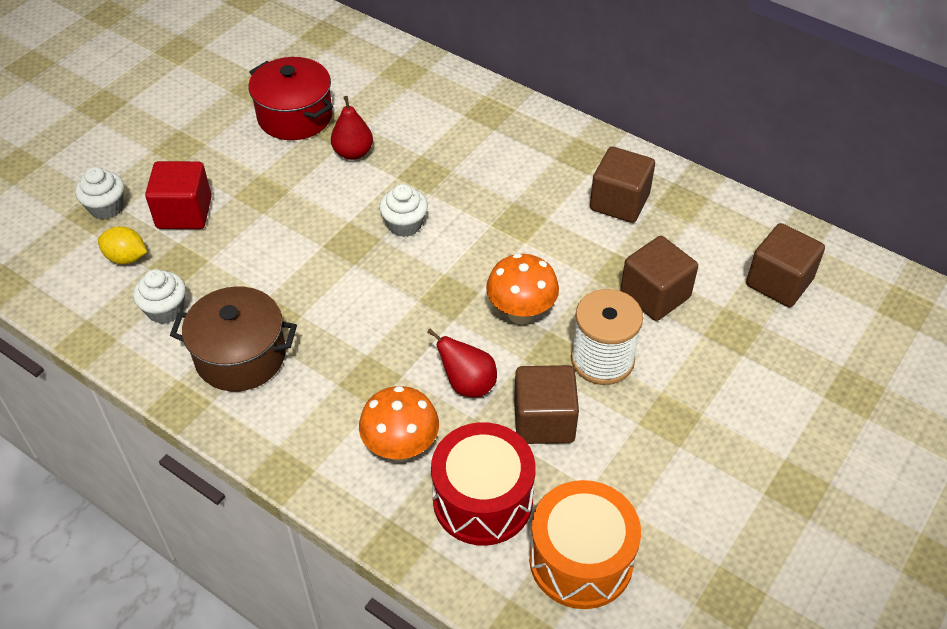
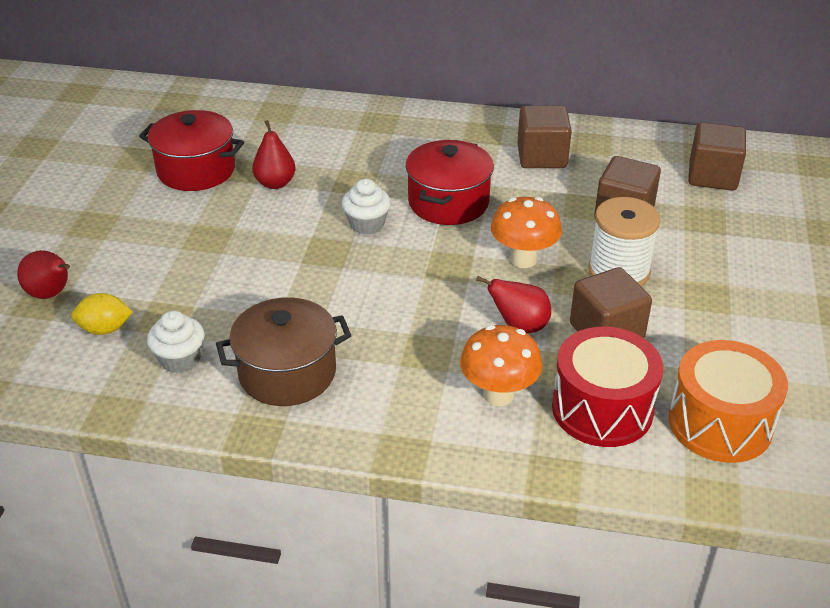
camera: 25 degrees left, 10 degrees down
white cupcake [75,167,124,220] -> red pear [17,250,70,299]
red cube [145,161,212,229] -> none
none -> red pot [406,140,494,225]

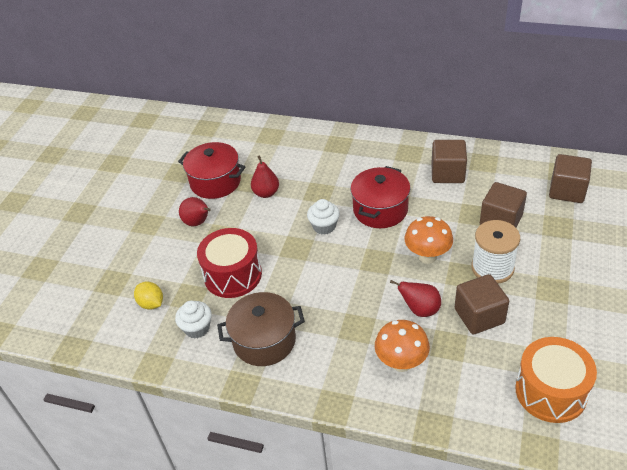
camera: 10 degrees right, 5 degrees up
red pear [17,250,70,299] -> red pear moved to [179,197,211,226]
yellow lemon [71,293,133,335] -> yellow lemon turned 45 degrees clockwise [134,282,163,310]
red drum [552,327,663,447] -> red drum moved to [197,228,262,298]

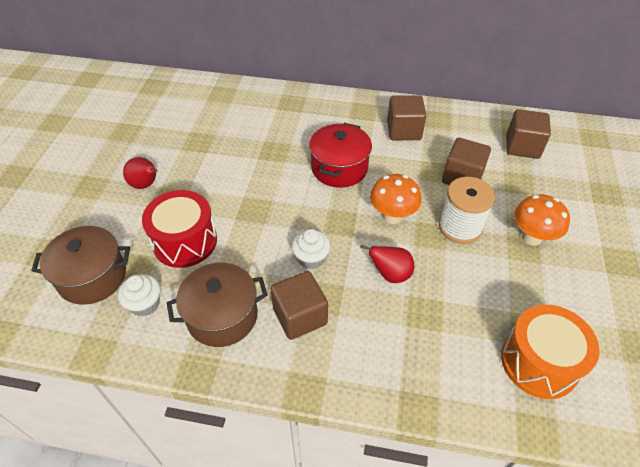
camera: 10 degrees left, 5 degrees up
yellow lemon [134,282,163,310] -> brown pot [31,226,130,305]
red pot [178,142,246,199] -> none
red pear [251,156,279,198] -> none
white cupcake [307,199,340,235] -> white cupcake moved to [292,229,331,269]
orange mushroom [375,320,430,372] -> orange mushroom moved to [514,195,570,246]
brown cube [455,274,509,334] -> brown cube moved to [270,271,328,340]

